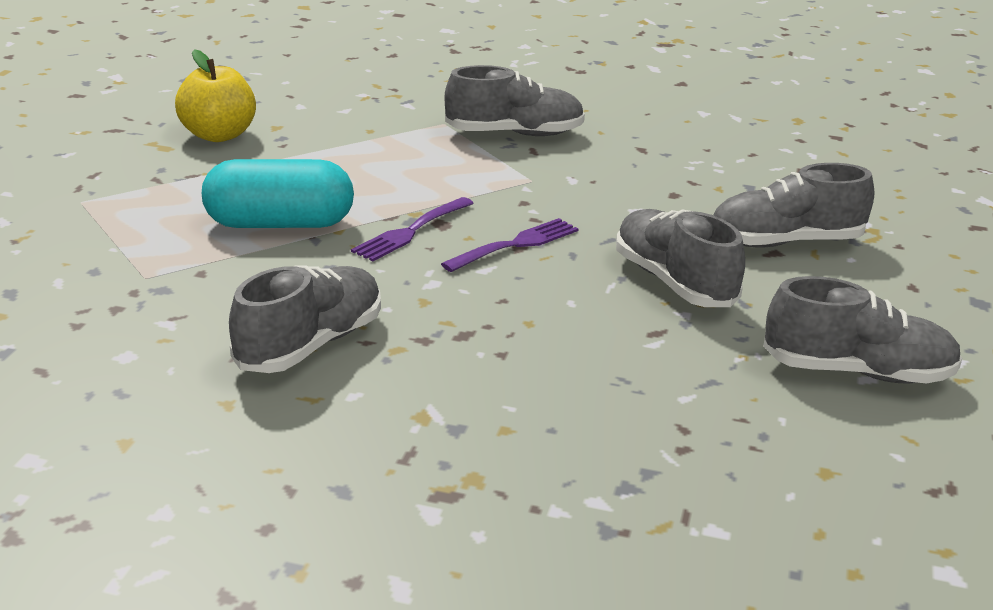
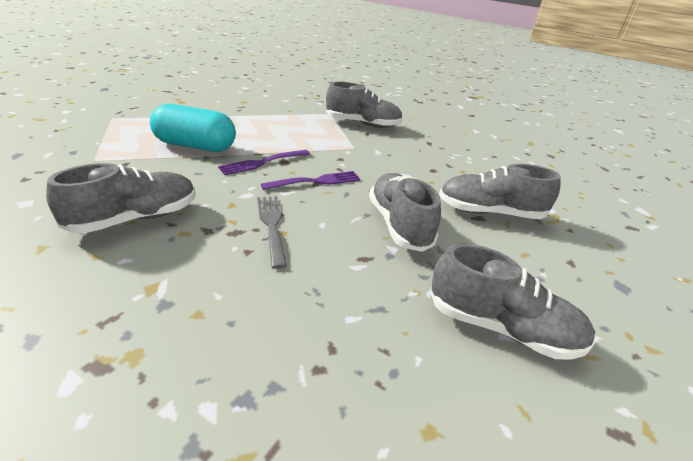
camera: 15 degrees right, 5 degrees up
yellow apple [175,49,256,142] -> none
none -> grey fork [257,196,287,269]

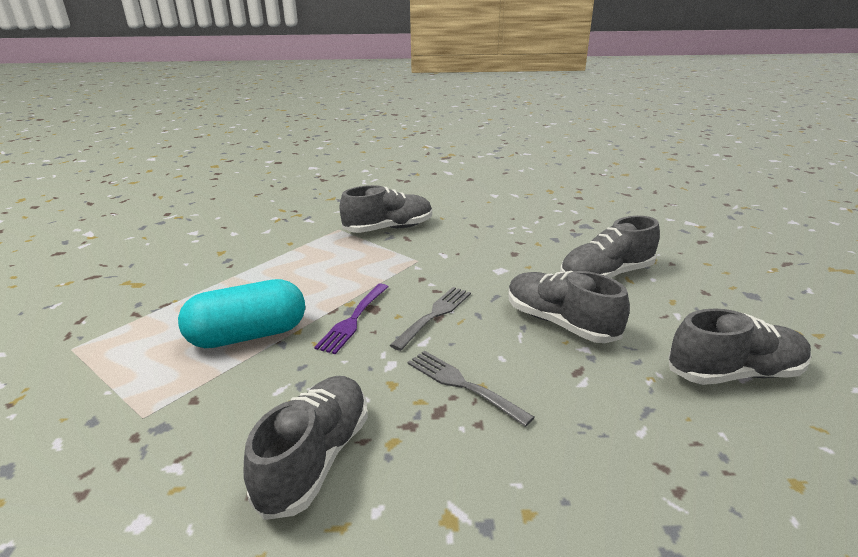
camera: 30 degrees left, 5 degrees down
purple fork [261,171,360,190] -> grey fork [390,287,471,351]

